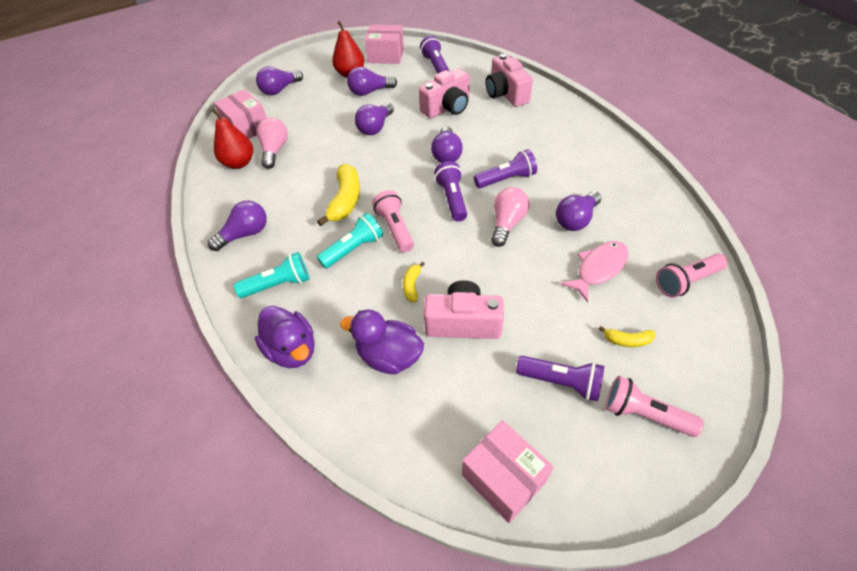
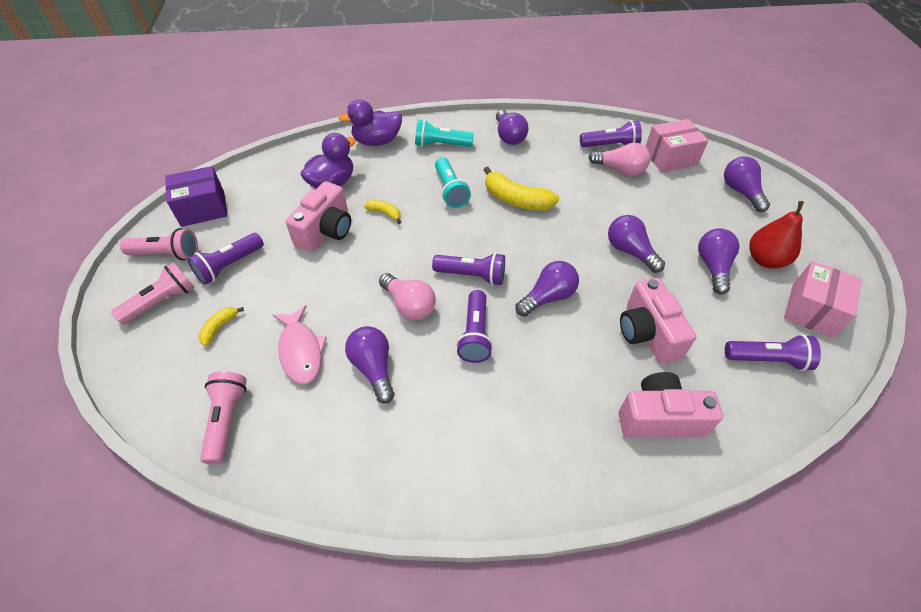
camera: 110 degrees right, 0 degrees up
red pear [212,108,253,169] -> purple flashlight [580,120,642,147]
turquoise flashlight [234,252,310,298] -> turquoise flashlight turned 90 degrees clockwise [415,119,474,147]
pink flashlight [372,190,414,253] -> pink flashlight moved to [120,228,198,260]
purple light bulb [431,126,463,163] -> purple light bulb turned 120 degrees clockwise [516,261,579,316]
pink box [462,420,554,523] -> purple box [165,166,227,227]

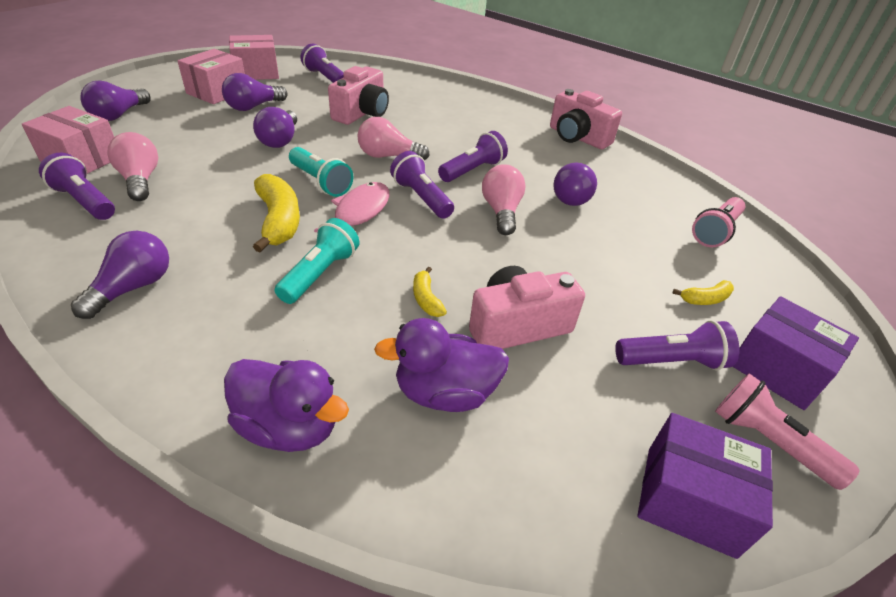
camera: 140 degrees left, 10 degrees down
pink flashlight [111,262,194,325] -> purple box [733,296,859,410]
pink fish [273,305,327,384] -> pink fish moved to [314,182,390,232]
turquoise flashlight [415,119,474,147] -> turquoise flashlight moved to [289,147,353,197]
purple light bulb [516,261,579,316] -> pink light bulb [357,117,430,160]
pink camera [619,372,723,438] -> pink camera moved to [550,89,622,149]
red pear [749,201,804,268] -> pink box [177,49,245,104]

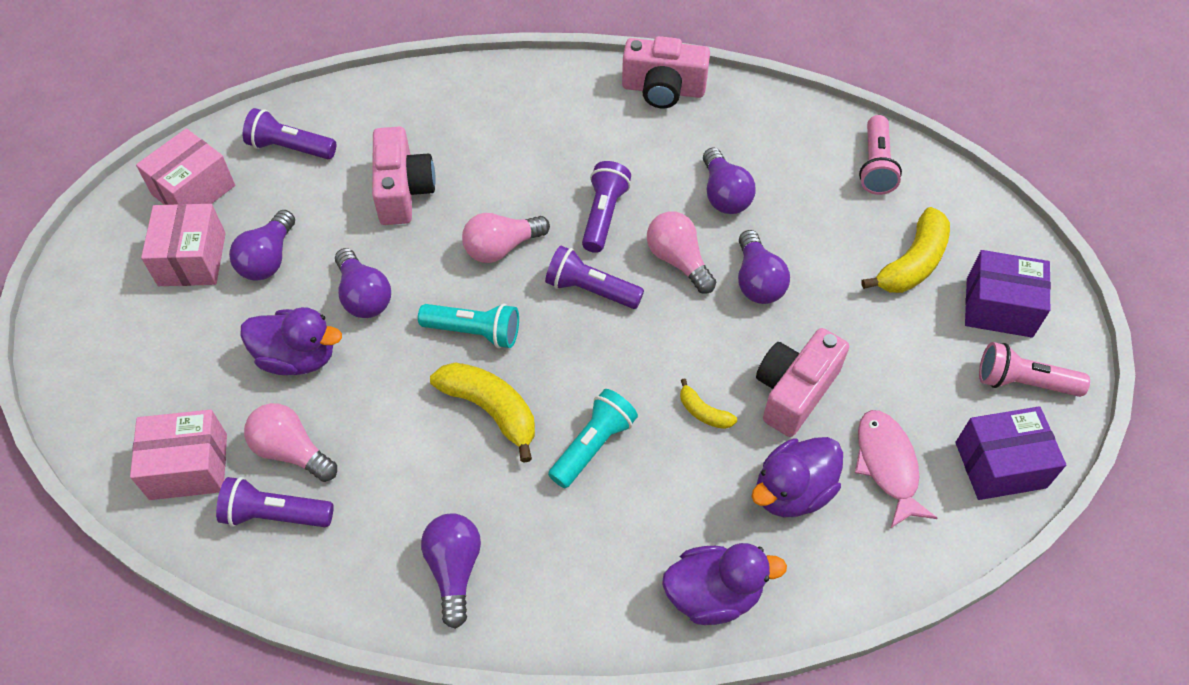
camera: 30 degrees left, 15 degrees up
purple light bulb [80,80,150,121] -> purple light bulb moved to [738,230,790,304]
turquoise flashlight [274,218,359,304] -> turquoise flashlight turned 45 degrees clockwise [548,389,638,488]
pink fish [314,182,390,232] -> pink fish moved to [855,410,937,528]
purple flashlight [615,320,739,371] -> none
yellow banana [672,280,734,305] -> yellow banana [861,207,950,293], size x1.94
none -> purple duck [241,307,342,375]

